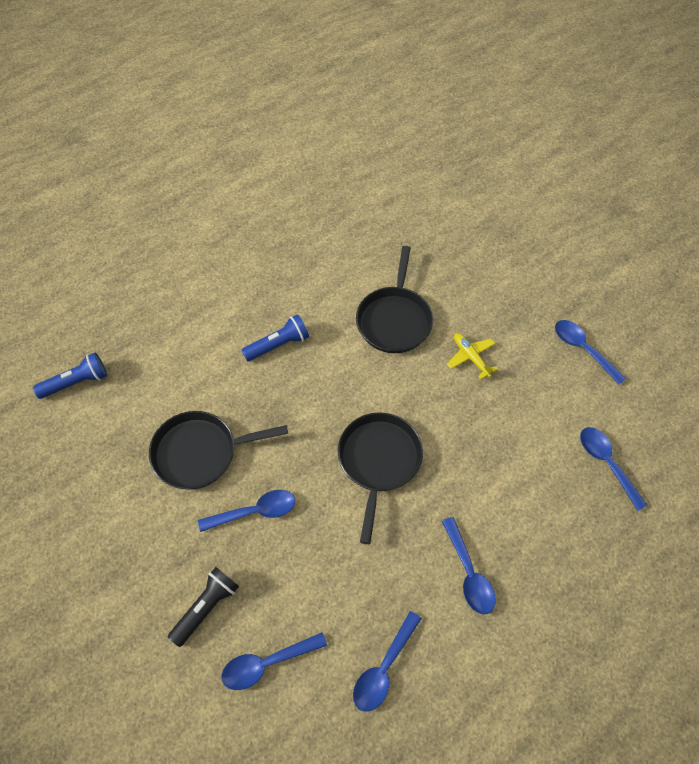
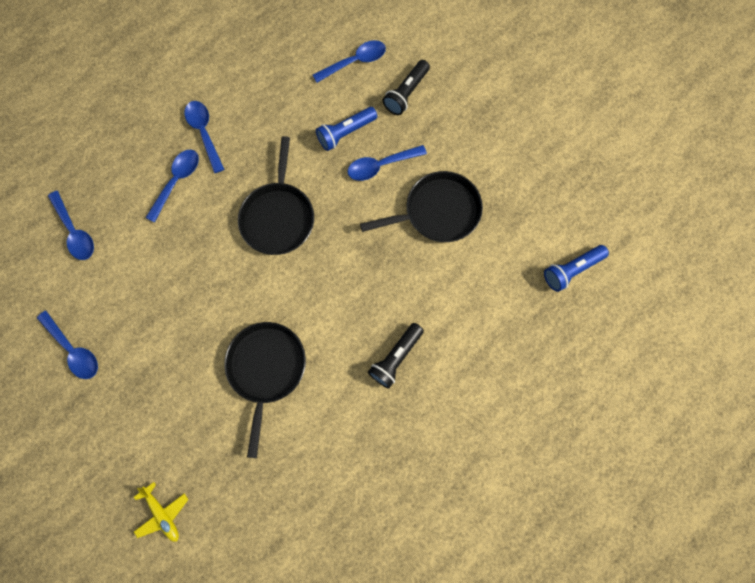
camera: 175 degrees right, 15 degrees up
blue flashlight [241,314,309,361] -> blue flashlight moved to [316,107,377,151]
blue spoon [353,611,422,712] -> blue spoon moved to [146,149,199,223]
yellow plane [447,333,498,380] -> yellow plane moved to [134,482,188,541]
none -> black flashlight [368,323,424,388]

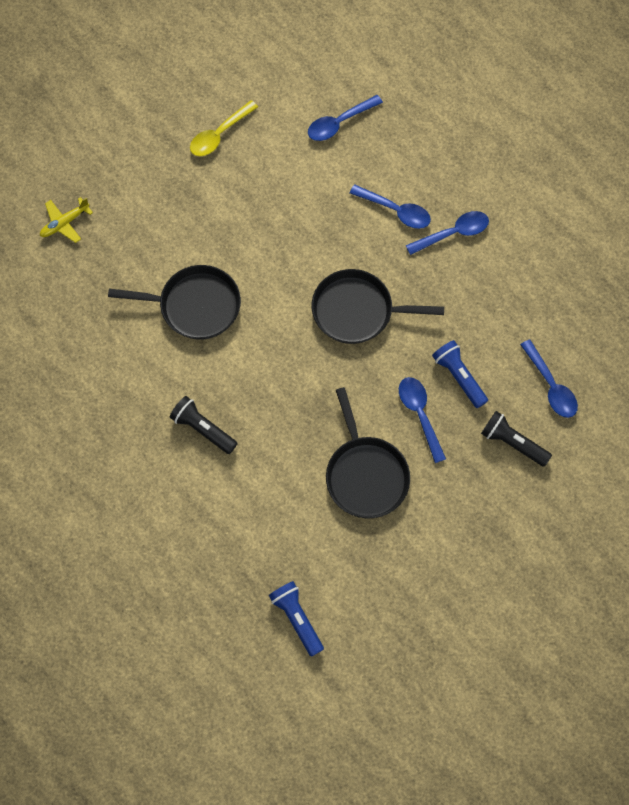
camera: 90 degrees right, 5 degrees down
blue spoon [37,311,98,379] -> yellow spoon [190,100,258,156]

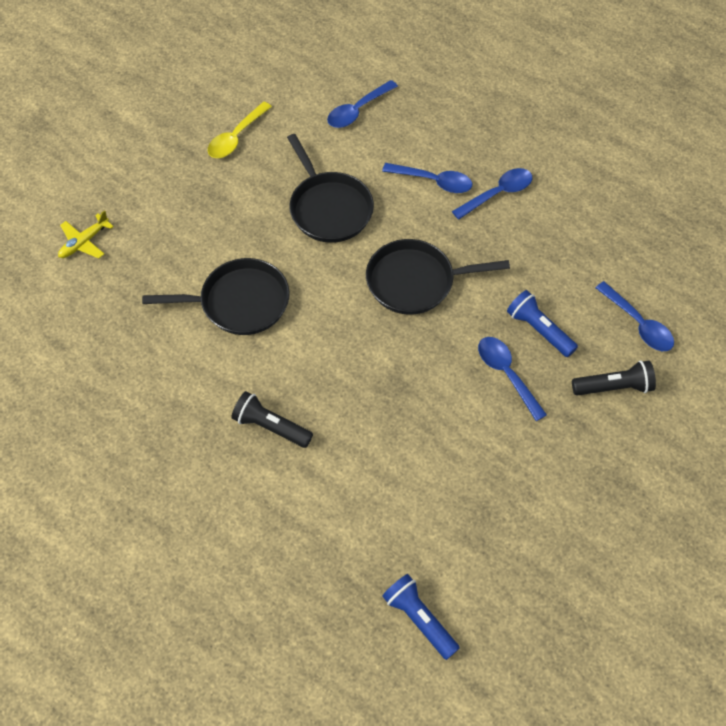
camera: 10 degrees left, 10 degrees down
black pan [326,387,410,518] -> black pan moved to [287,134,374,243]
black flashlight [481,411,552,467] -> black flashlight turned 150 degrees clockwise [572,360,656,395]

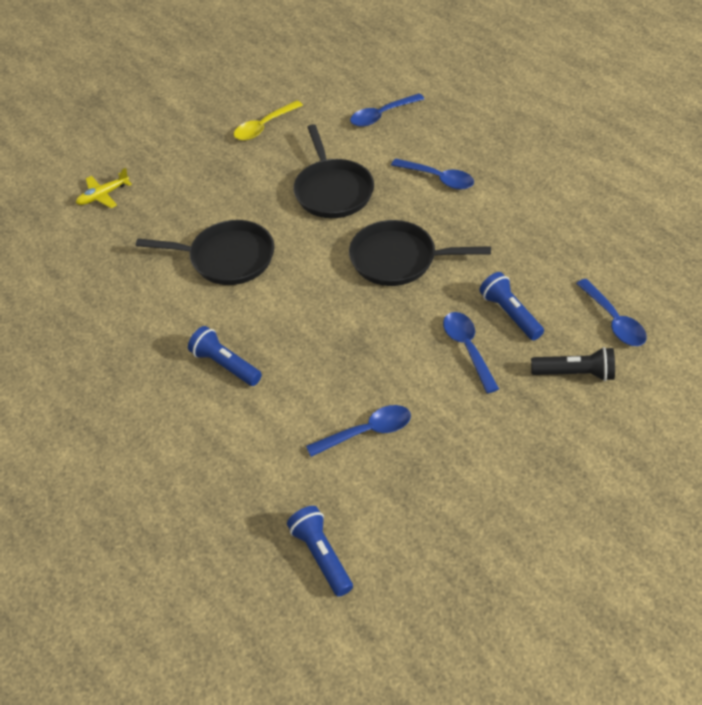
camera: 15 degrees right, 10 degrees down
black flashlight [231,391,313,448] -> blue flashlight [188,326,262,386]
blue spoon [452,168,532,220] -> blue spoon moved to [306,405,411,457]

